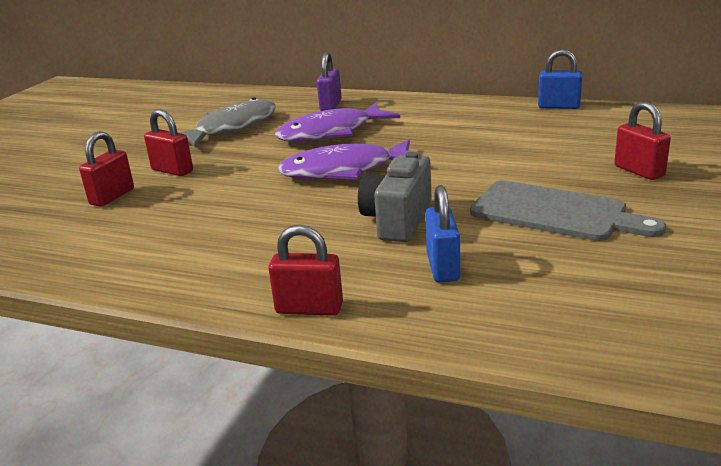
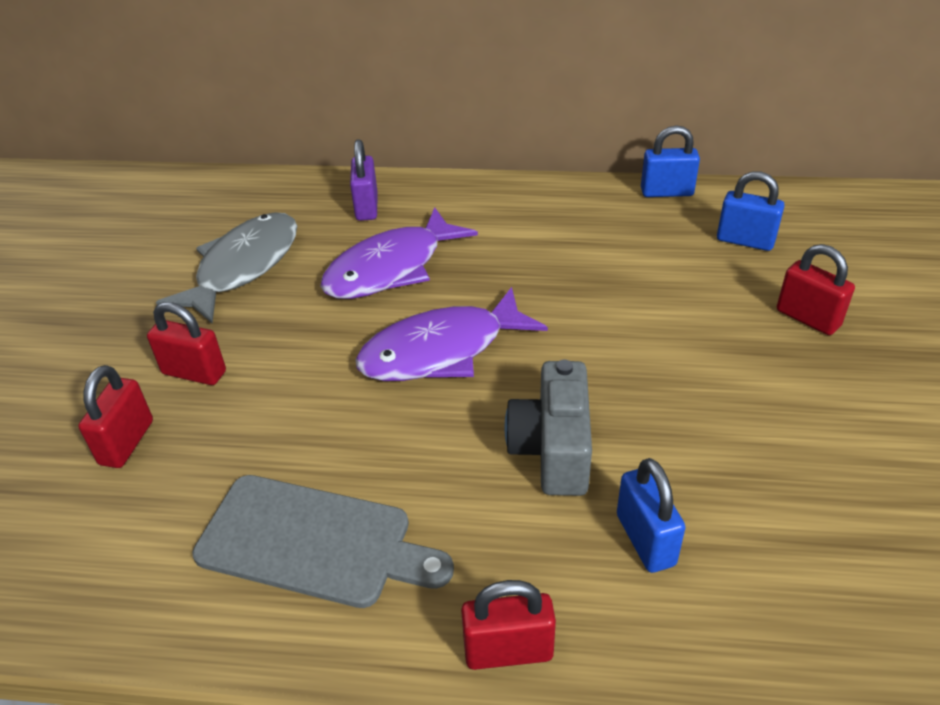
camera: 15 degrees left, 15 degrees up
grey cutting board [470,180,666,241] -> grey cutting board moved to [192,475,454,608]
none -> blue padlock [717,171,784,251]

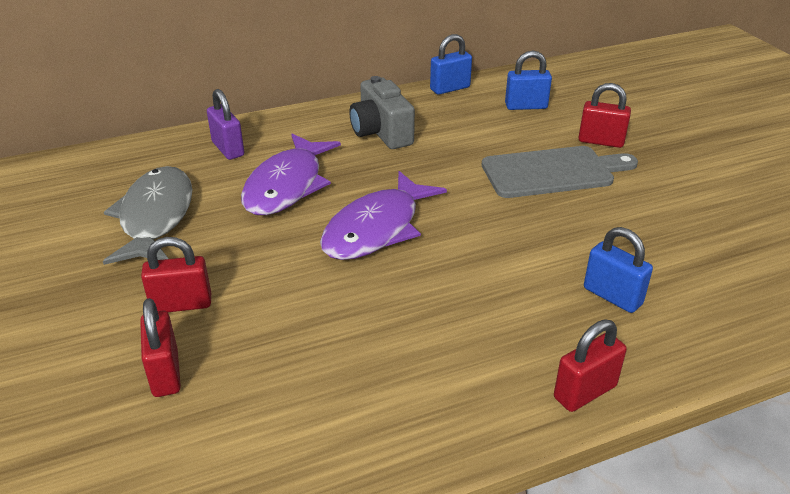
camera: 30 degrees left, 5 degrees down
grey cutting board [192,475,454,608] -> grey cutting board moved to [482,146,638,198]
grey camera [505,359,592,496] -> grey camera moved to [349,76,415,149]

